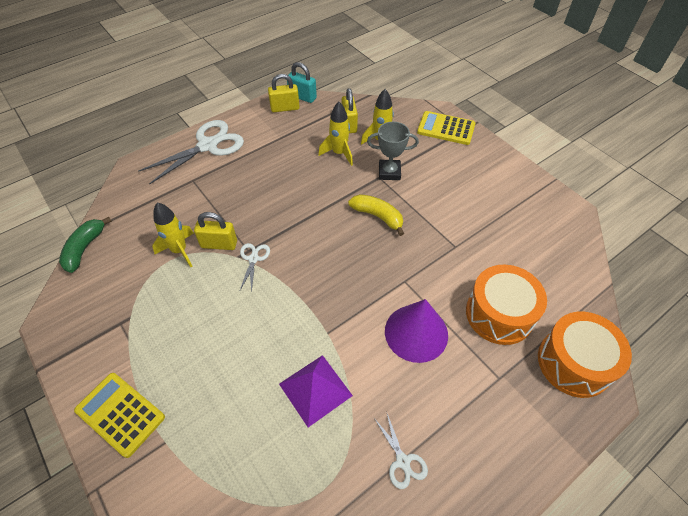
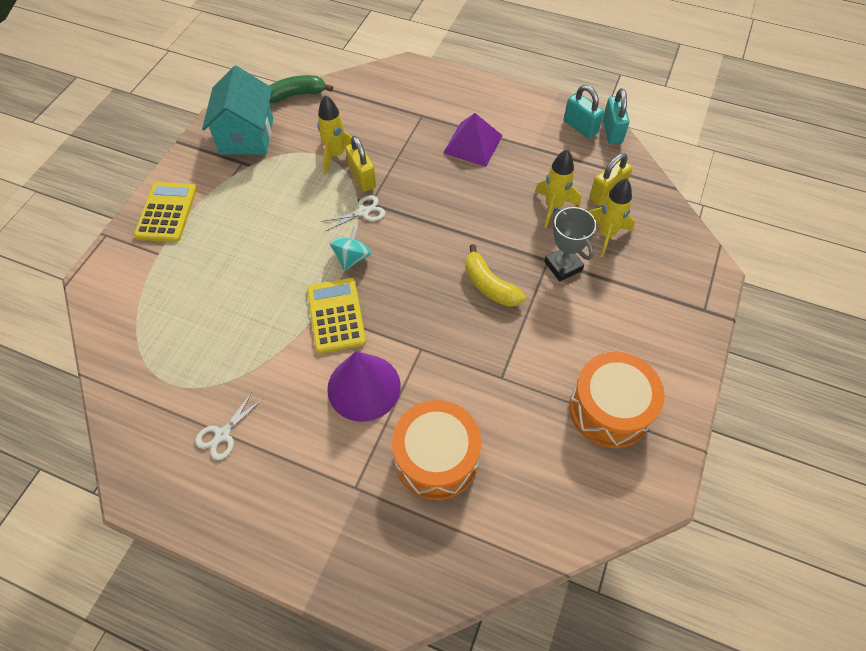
camera: 60 degrees right, 5 degrees up
white scissors [138,120,244,185] -> none
yellow padlock [268,74,300,112] -> turquoise padlock [564,85,604,139]
purple pyramid [279,355,353,427] -> purple pyramid moved to [443,113,503,167]
yellow banana [348,194,404,236] -> yellow banana turned 135 degrees clockwise [465,244,525,307]
yellow calculator [417,111,476,145] -> yellow calculator moved to [307,278,366,354]
orange drum [538,312,632,398] -> orange drum moved to [569,352,665,448]
none -> turquoise house [202,66,273,155]
none -> turquoise spinning top [330,226,371,271]

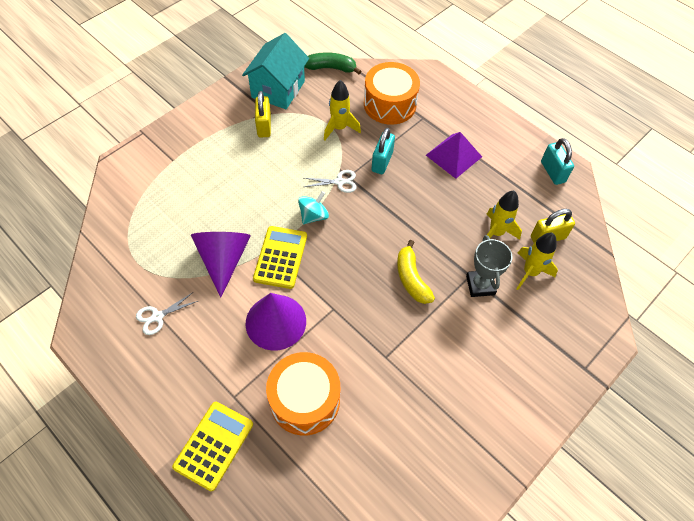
camera: 20 degrees right, 0 degrees up
yellow calculator [134,182,197,242] -> yellow calculator moved to [172,402,253,491]
yellow padlock [346,136,376,192] -> yellow padlock moved to [255,91,271,137]
orange drum [569,352,665,448] -> orange drum moved to [364,62,420,125]
turquoise padlock [603,88,629,144] -> turquoise padlock moved to [371,128,395,174]
none -> purple cone [191,232,251,298]

